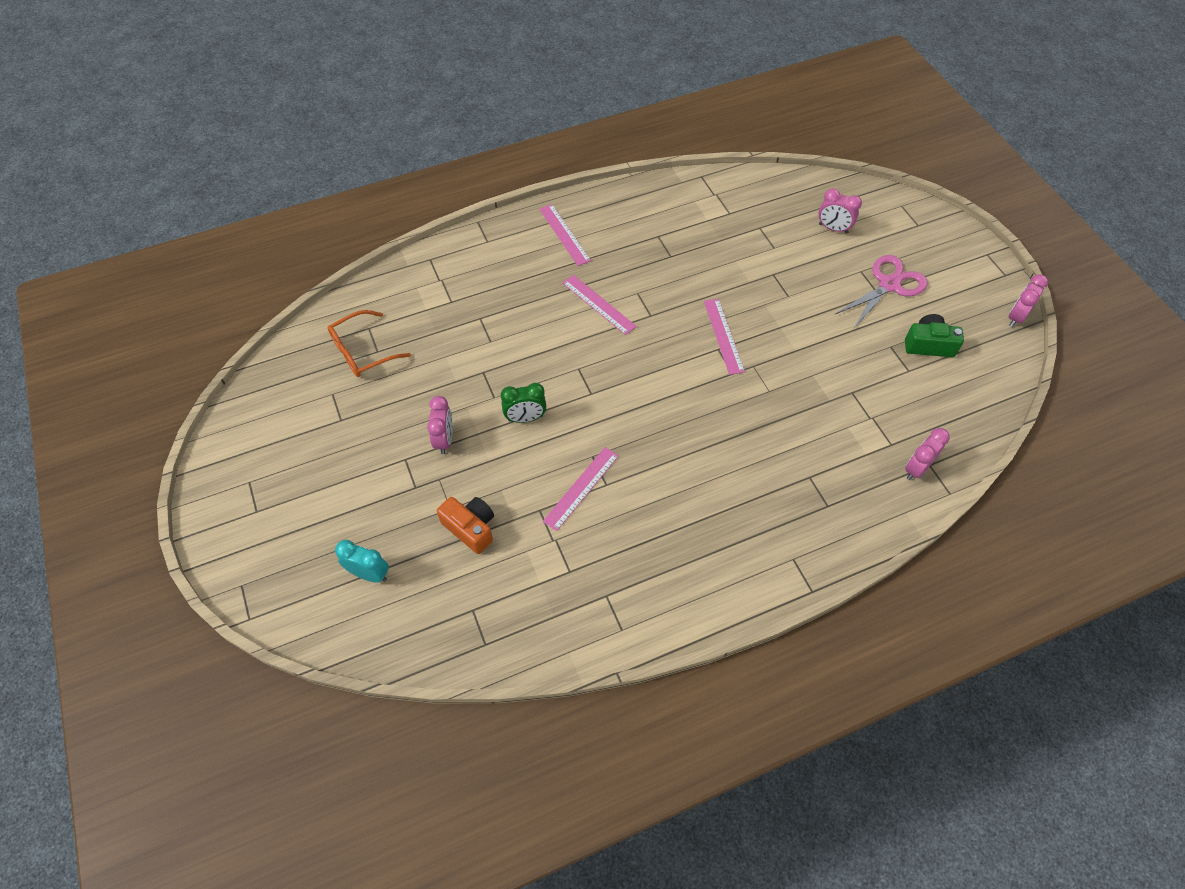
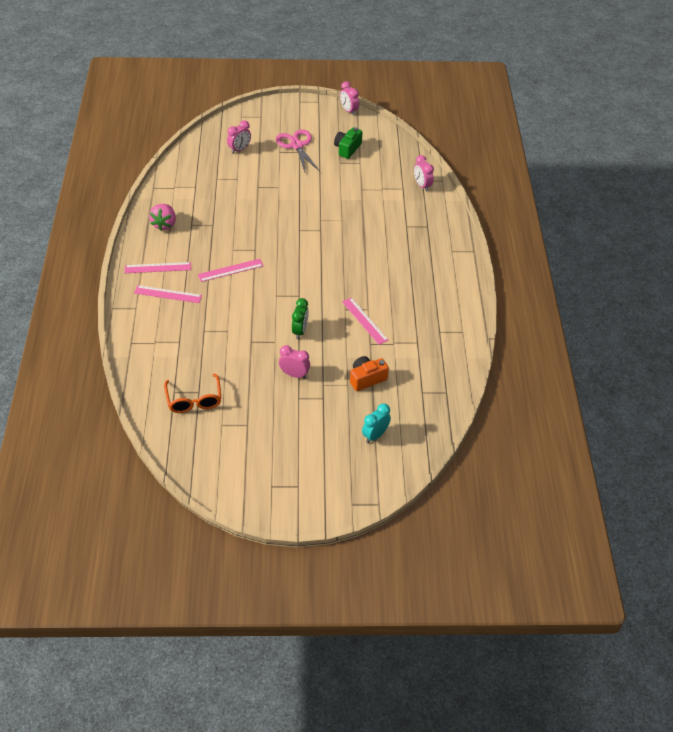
camera: 70 degrees left, 10 degrees down
pink ruler [704,299,745,375] -> pink ruler moved to [134,285,202,303]
none -> pink strawberry [149,204,176,231]

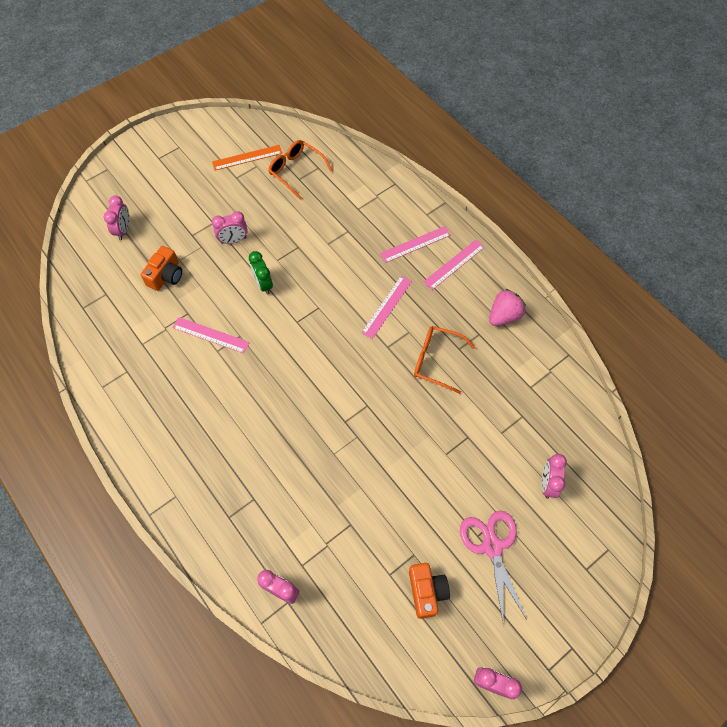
camera: 145 degrees right, 15 degrees up
pink strawberry [149,204,176,231] -> pink strawberry turned 75 degrees clockwise [489,289,526,326]
pink scissors [276,129,320,174] -> pink scissors turned 135 degrees counterclockwise [460,511,527,626]
green camera [334,127,363,159] -> orange camera [409,563,450,619]
turquoise clock [362,404,391,443] -> pink clock [104,196,130,240]
none -> orange ruler [212,145,282,171]
none -> orange glasses [414,326,475,394]

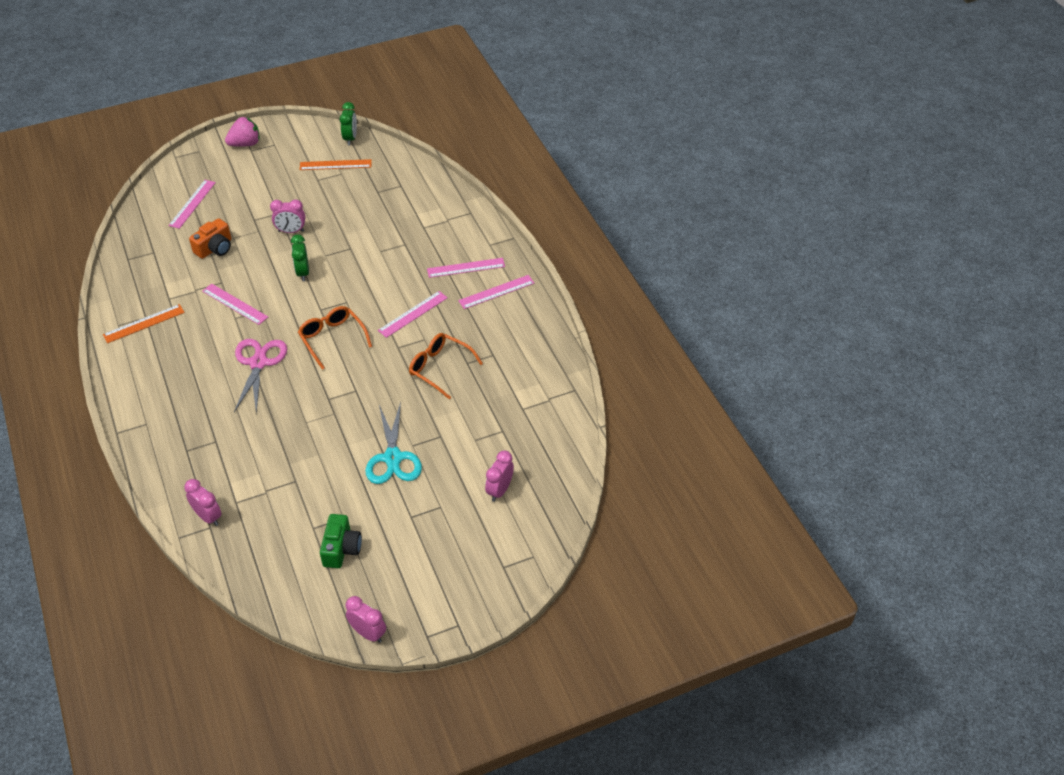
camera: 15 degrees right, 15 degrees down
pink clock [104,196,130,240] -> pink ruler [168,180,216,229]
orange glasses [268,140,333,199] -> orange glasses moved to [298,306,372,370]
orange camera [409,563,450,619] -> green camera [320,514,362,568]
pink scissors [460,511,527,626] -> pink scissors moved to [234,339,287,413]
pink strawberry [489,289,526,326] -> pink strawberry moved to [225,117,260,147]
none -> orange ruler [103,304,185,343]
none -> green clock [340,102,357,145]
none -> turquoise scissors [365,402,422,484]

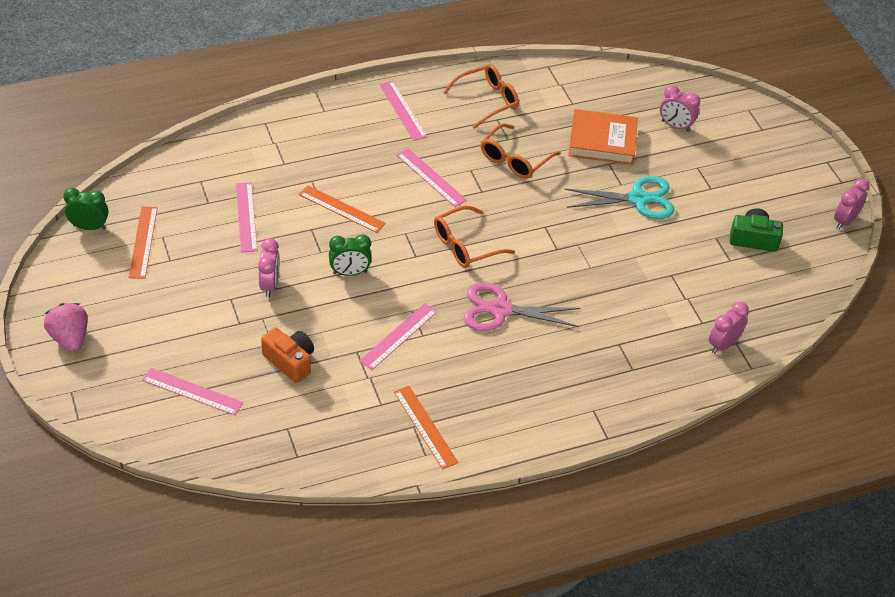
camera: 90 degrees left, 0 degrees up
pink ruler [427,258,505,278] -> pink ruler moved to [236,182,258,252]
none -> orange ruler [299,185,386,233]
none -> orange glasses [443,64,519,129]
none -> orange book [568,109,638,165]

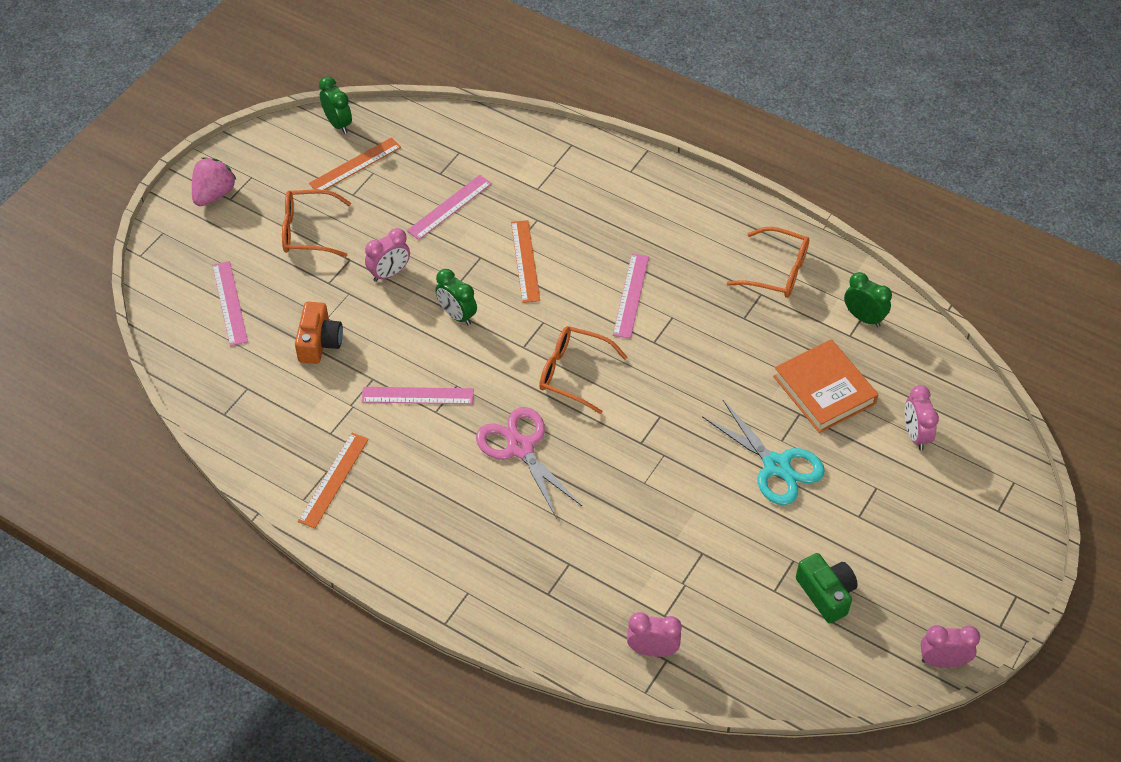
camera: 55 degrees right, 5 degrees up
pink ruler [379,81,427,141] -> none
orange glasses [481,123,561,179] -> orange glasses moved to [282,189,351,257]
none -> green clock [844,272,892,327]

